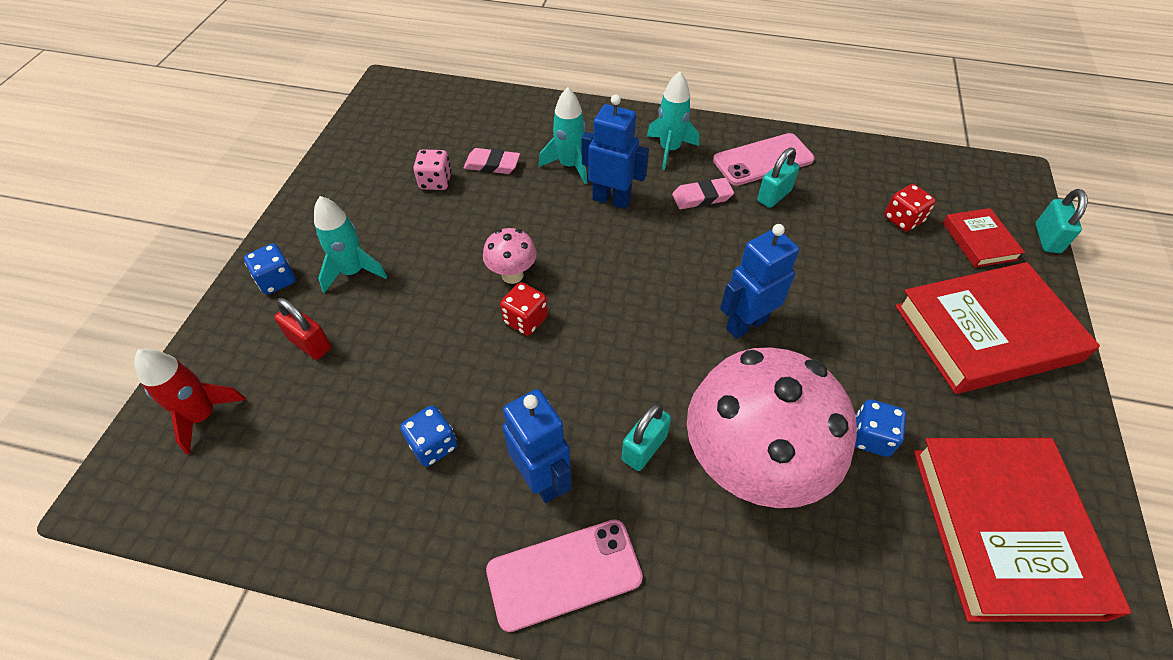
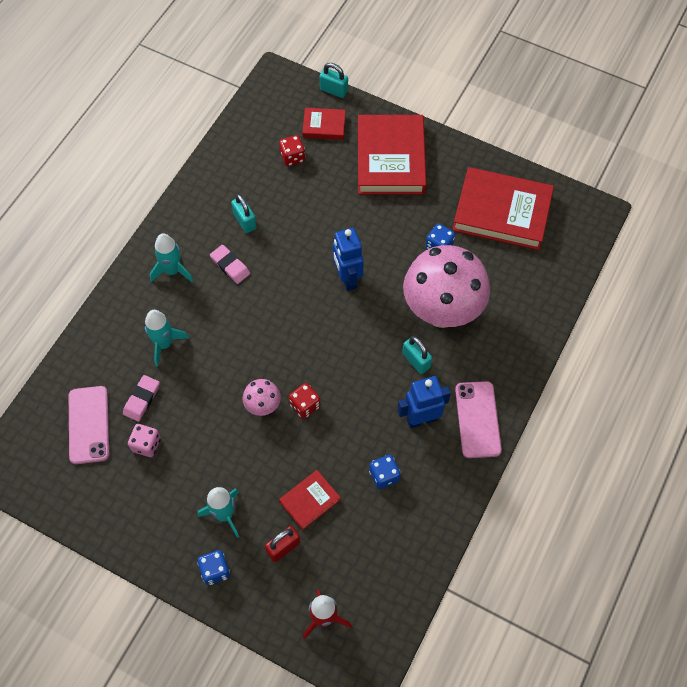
camera: 75 degrees left, 10 degrees up
blue robot [582,94,649,209] -> none
pink eraser [672,178,734,209] -> pink eraser turned 45 degrees counterclockwise [210,245,250,284]
pink phone [713,133,815,186] -> pink phone moved to [69,386,109,464]
none -> red book [279,470,341,530]

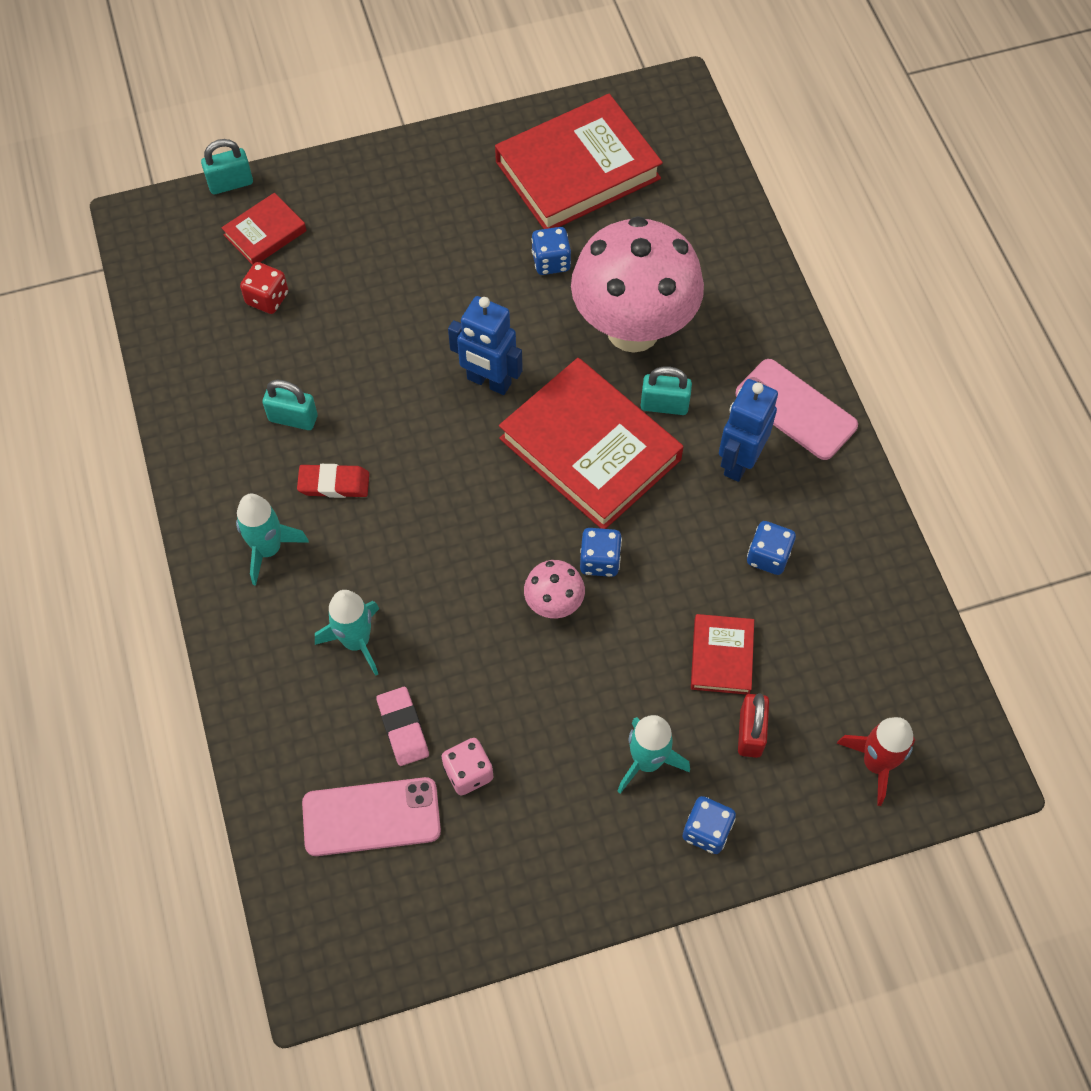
camera: 45 degrees left, 0 degrees up
pink phone [69,386,109,464] -> pink phone turned 45 degrees counterclockwise [302,777,441,856]
pink eraser [210,245,250,284] -> red eraser [297,464,369,498]
red dice [289,383,321,419] -> blue dice [580,528,622,577]
red book [358,115,427,195] -> red book moved to [499,358,683,529]

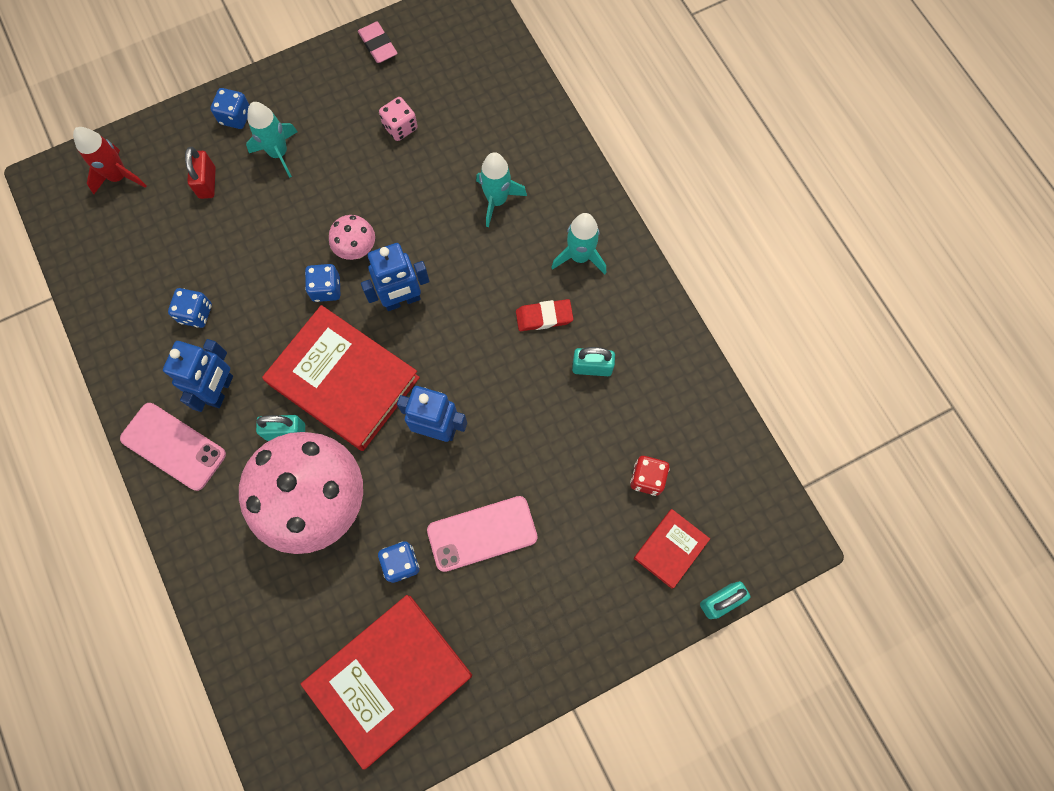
camera: 170 degrees right, 10 degrees up
pink phone [302,777,441,856] -> pink phone moved to [427,496,538,572]
pink eraser [376,687,429,766] -> pink eraser moved to [358,22,398,63]
red book [691,614,754,695] -> none
none -> blue robot [361,243,430,311]

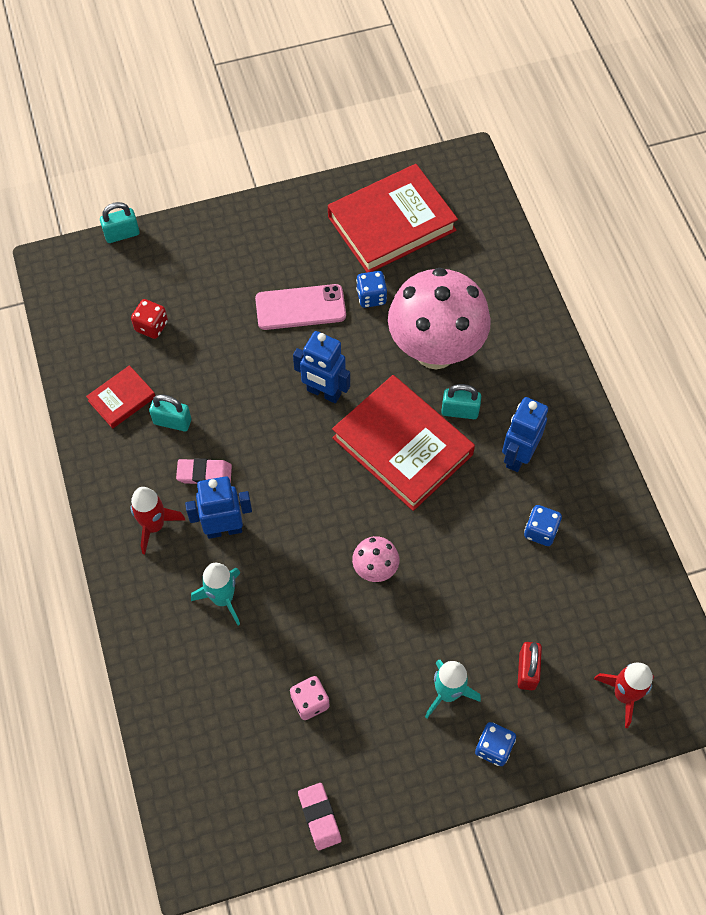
camera: 170 degrees left, 10 degrees down
pink phone [120,403,226,491] -> none
blue dice [305,264,340,302] -> none
blue robot [361,243,430,311] -> blue robot moved to [185,476,252,539]
red eraser [516,299,573,331] -> pink eraser [176,458,232,484]
turquoise rocket [551,213,606,274] -> red rocket [130,487,185,554]
red book [634,509,710,589] -> red book moved to [86,365,155,429]

